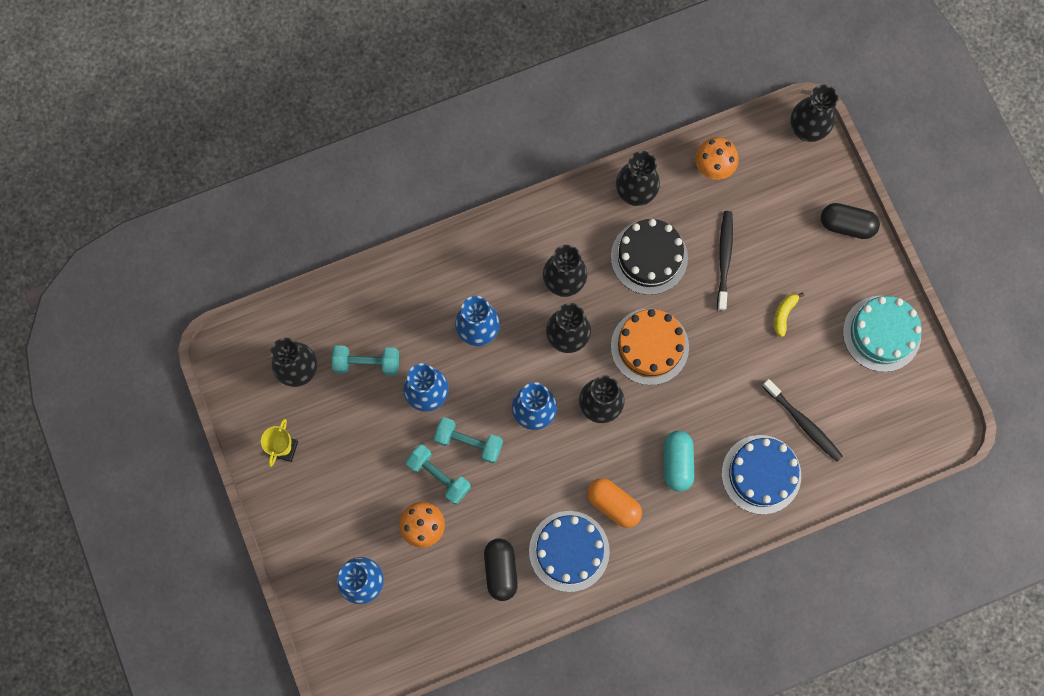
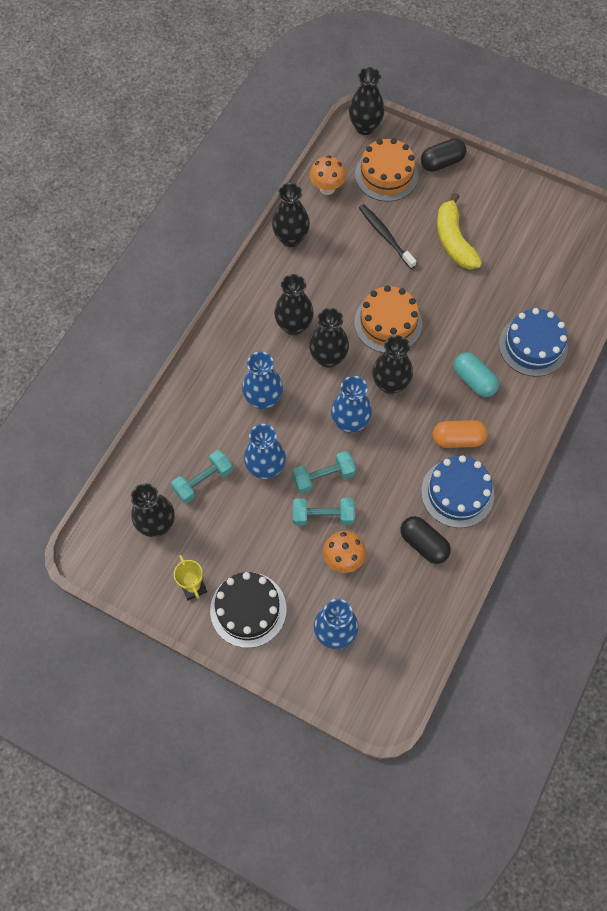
camera: 40 degrees left, 10 degrees down
black cake [611,219,688,295] -> black cake moved to [210,572,287,648]
black toothbrush [762,379,843,462] -> none
yellow banana [774,292,804,337] -> yellow banana [437,193,482,269], size x2.08
turquoise cake [843,296,921,372] -> none
none -> orange cake [355,138,418,202]

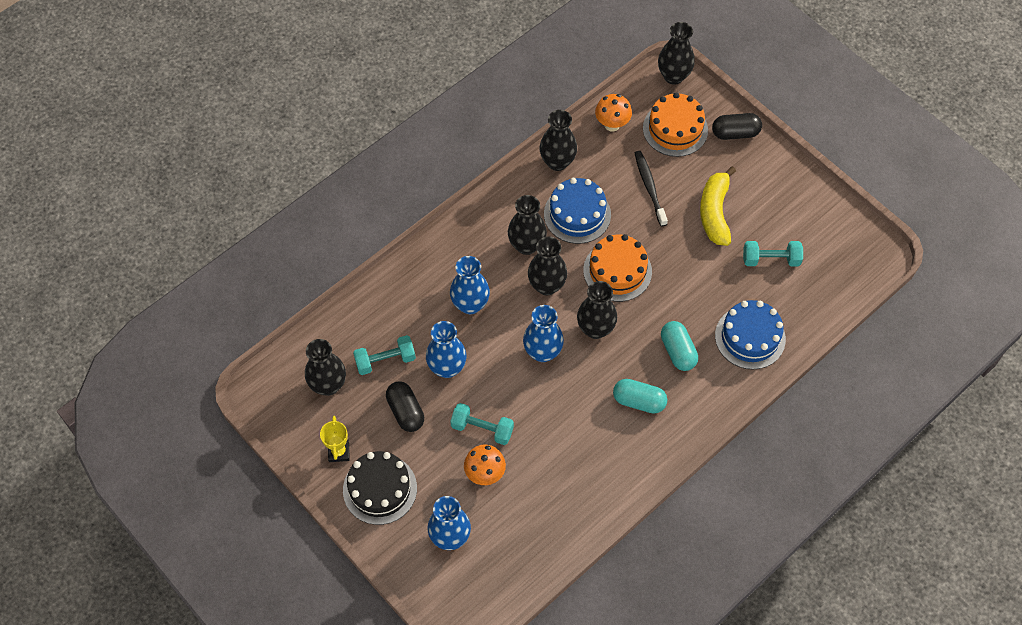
camera: 20 degrees right, 5 degrees down
turquoise dumbbell [292,451,356,494] -> turquoise dumbbell moved to [743,241,803,266]
black capsule [400,516,451,564] -> black capsule moved to [386,381,424,432]
blue cake [421,455,494,528] -> blue cake moved to [544,178,611,244]
orange capsule [433,420,488,448] -> turquoise capsule [613,379,667,414]

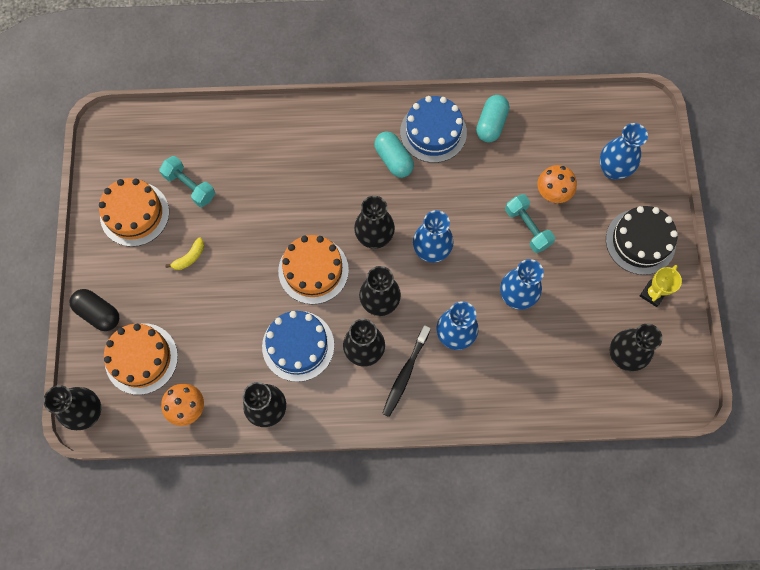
camera: 140 degrees left, 10 degrees up
turquoise dumbbell [353,335,416,375] -> none
black capsule [386,381,424,432] -> none
black toothbrush [635,151,668,227] -> black toothbrush moved to [382,325,430,417]
turquoise capsule [661,321,698,371] -> turquoise capsule moved to [476,95,509,142]
yellow banana [700,166,736,246] -> yellow banana [165,237,204,270], size x0.48
blue cake [715,300,786,370] -> blue cake moved to [400,96,467,163]
none -> orange cake [99,178,169,247]

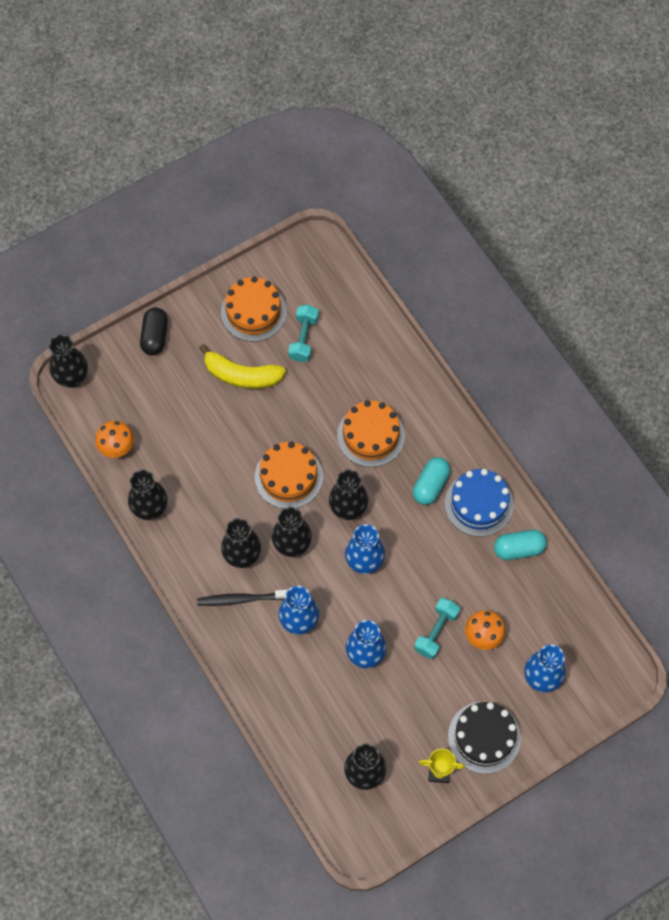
camera: 60 degrees right, 5 degrees down
orange cake [104,323,178,395] -> orange cake moved to [337,400,405,467]
yellow banana [165,237,204,270] -> yellow banana [199,344,286,389], size x2.08
blue cake [262,311,334,382] -> none

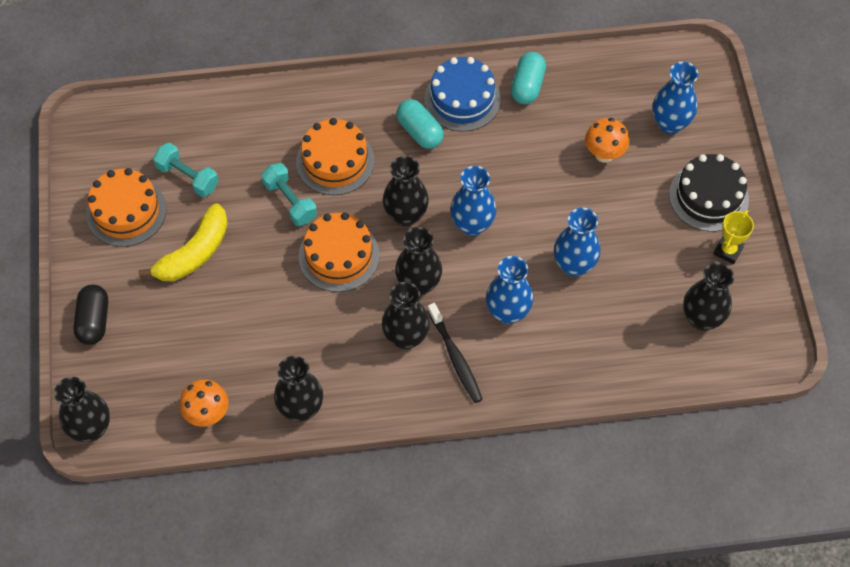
camera: 65 degrees left, 5 degrees down
black capsule [140,308,168,355] -> black capsule turned 60 degrees clockwise [73,285,108,345]
black toothbrush [197,589,289,606] -> black toothbrush turned 45 degrees counterclockwise [427,303,483,403]
turquoise dumbbell [414,598,460,659] -> turquoise dumbbell moved to [261,163,317,226]

